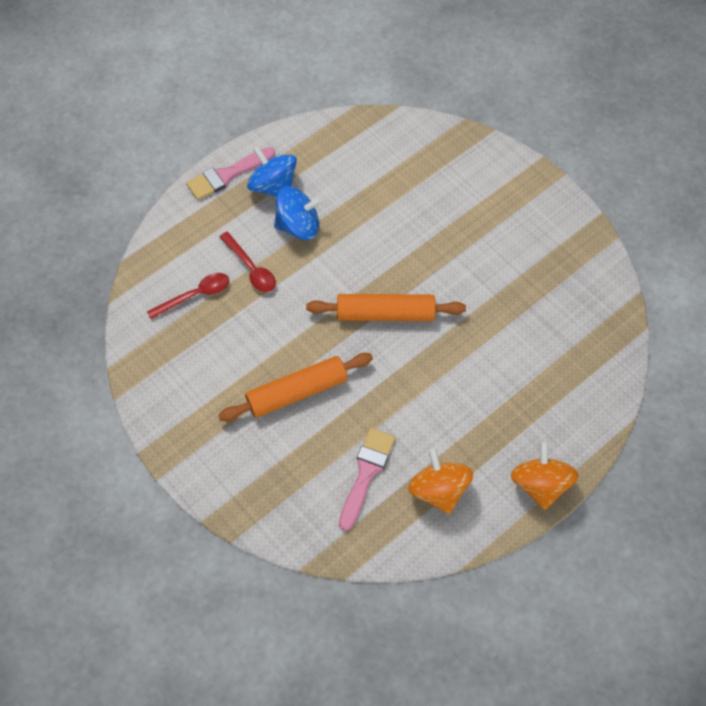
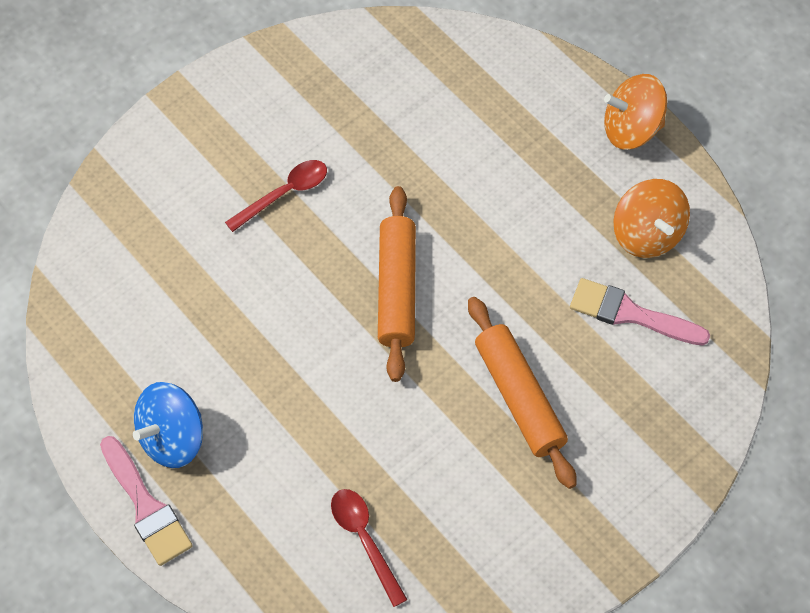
camera: 90 degrees left, 0 degrees up
red spoon [220,232,276,292] -> red spoon moved to [225,160,327,232]
blue spinning top [274,186,323,240] -> none
orange spinning top [408,448,473,514] -> orange spinning top turned 90 degrees counterclockwise [613,179,690,258]

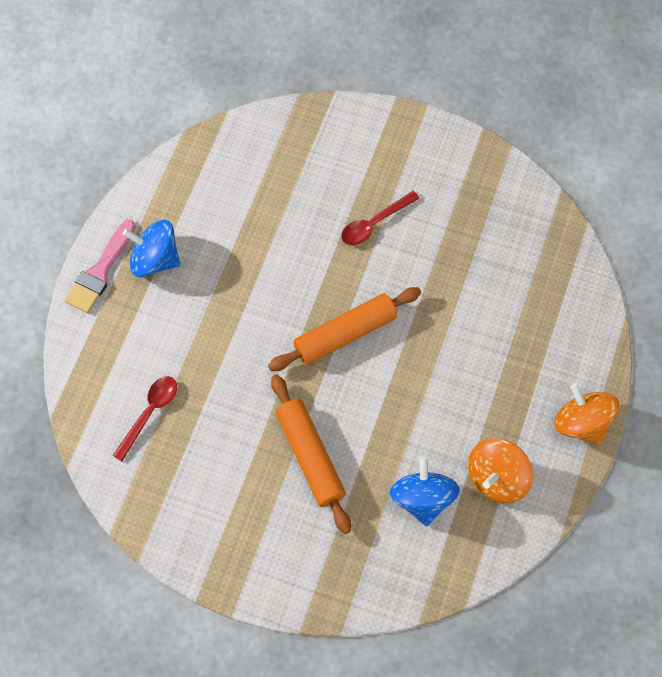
camera: 60 degrees right, 5 degrees up
red spoon [225,160,327,232] -> red spoon turned 120 degrees clockwise [341,191,420,245]
orange rolling pin [468,297,577,489] -> orange rolling pin turned 60 degrees counterclockwise [271,375,351,534]
pink brush [570,278,710,346] -> blue spinning top [390,457,460,526]

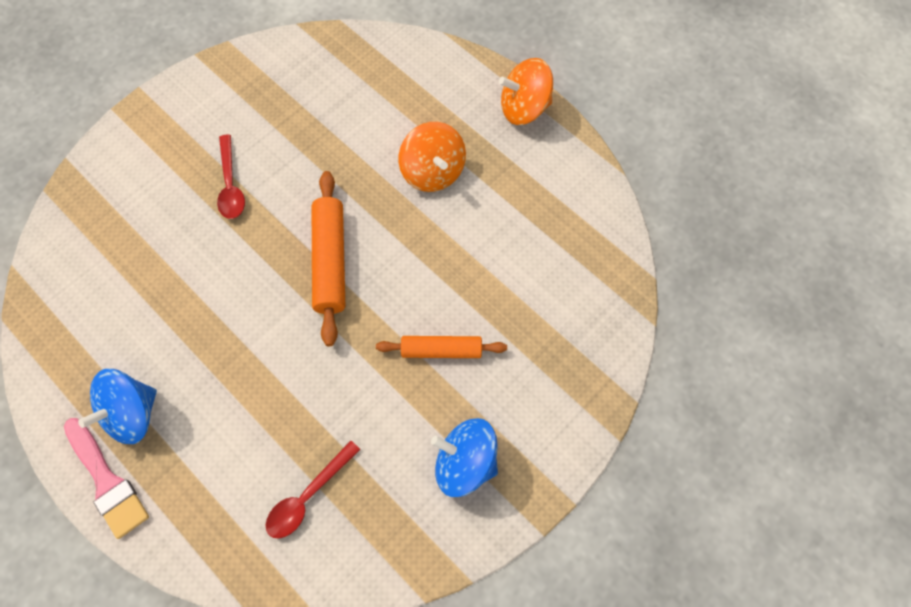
camera: 65 degrees left, 0 degrees up
red spoon [112,376,177,461] -> red spoon turned 105 degrees counterclockwise [266,440,361,539]
orange rolling pin [271,375,351,534] -> orange rolling pin [376,336,507,358], size x0.66
blue spinning top [390,457,460,526] -> blue spinning top moved to [431,418,498,497]
orange spinning top [468,439,533,504] -> orange spinning top moved to [399,122,466,192]

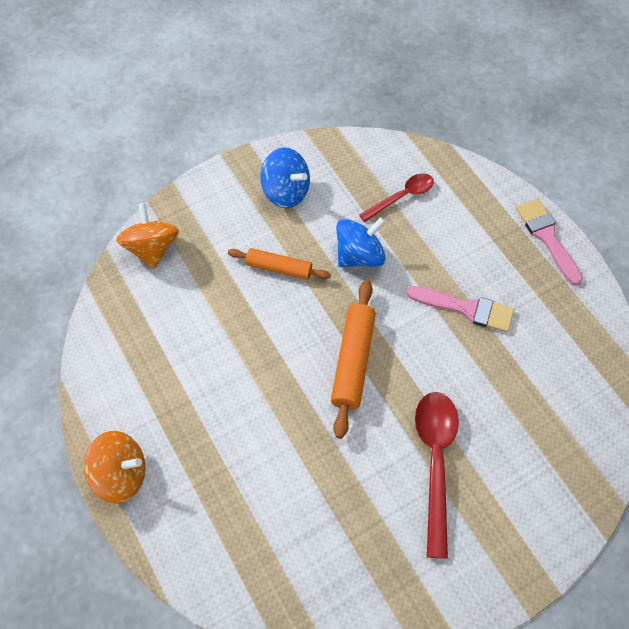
camera: 165 degrees left, 5 degrees down
blue spinning top [78,369,157,444] -> blue spinning top moved to [336,217,386,267]
red spoon [217,135,245,219] -> red spoon [415,392,459,559], size x1.63
orange spinning top [399,122,466,192] -> orange spinning top moved to [116,203,179,269]
none -> pink brush [407,286,514,332]

